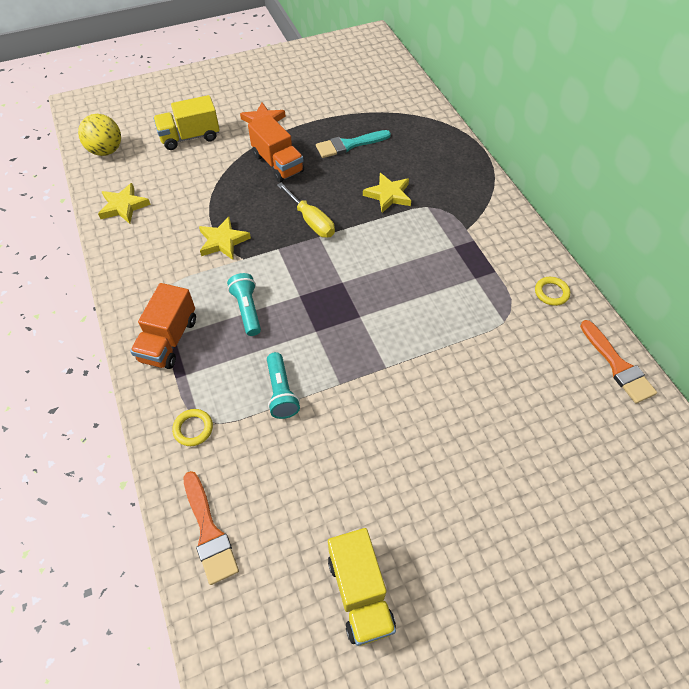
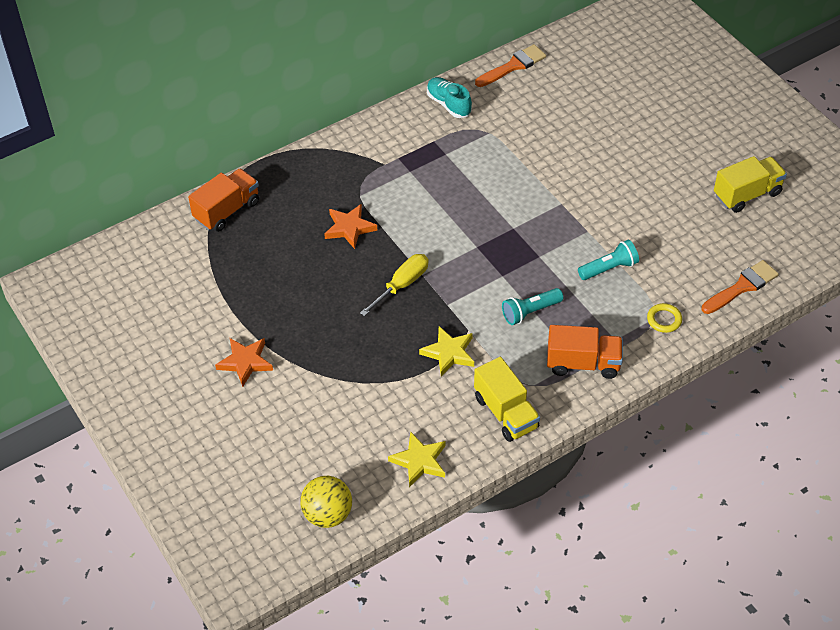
camera: 100 degrees left, 5 degrees down
yellow truck [153,95,220,150] -> yellow truck moved to [474,357,540,442]
orange truck [248,115,304,182] -> orange truck moved to [188,168,259,232]
turquoise brush [316,130,391,158] -> none
yellow star [363,173,411,213] -> orange star [324,204,377,249]
yellow ring [535,277,570,306] -> turquoise shoe [427,77,472,118]

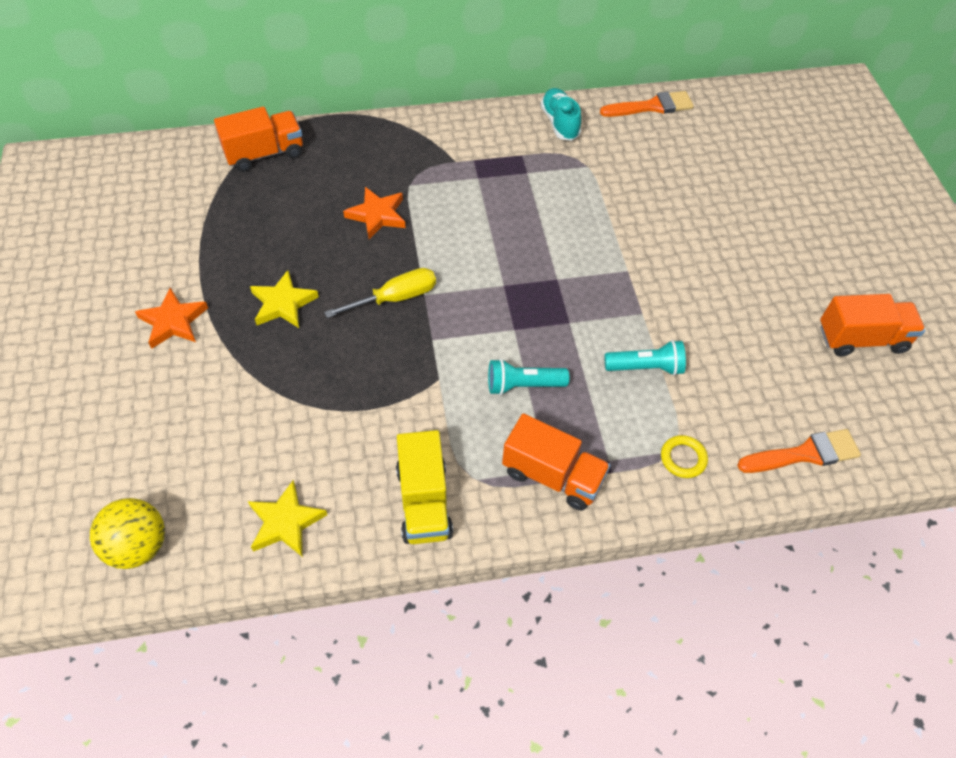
camera: 20 degrees right, 5 degrees up
yellow star [419,326,474,376] -> yellow star moved to [250,270,319,328]
yellow truck [714,156,787,213] -> orange truck [820,294,925,357]

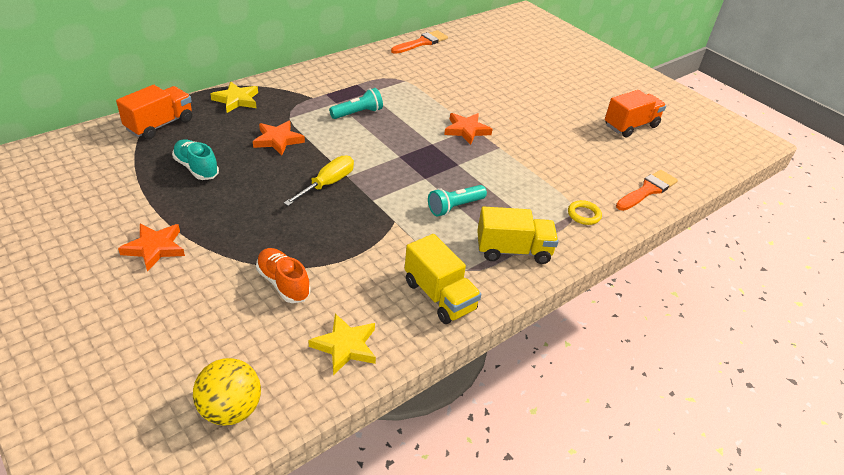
camera: 30 degrees left, 15 degrees down
yellow star [250,270,319,328] -> yellow star moved to [210,82,258,113]
orange truck [502,414,610,511] -> yellow truck [477,207,559,264]
turquoise shoe [541,88,581,141] -> turquoise shoe moved to [172,139,219,180]
turquoise flashlight [605,340,686,376] -> turquoise flashlight moved to [329,88,383,119]
none -> orange shoe [256,248,311,303]
none -> orange star [444,113,492,145]

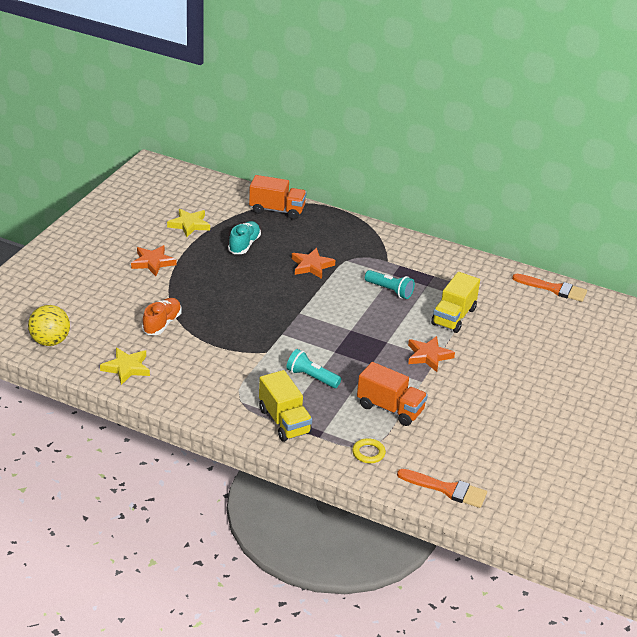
camera: 65 degrees right, 5 degrees down
yellow star [210,82,258,113] -> yellow star moved to [167,209,210,237]
yellow screwdriver [284,155,354,206] -> none
yellow truck [405,234,481,324] -> yellow truck moved to [431,272,480,333]
orange truck [605,90,666,138] -> orange truck moved to [357,362,428,426]

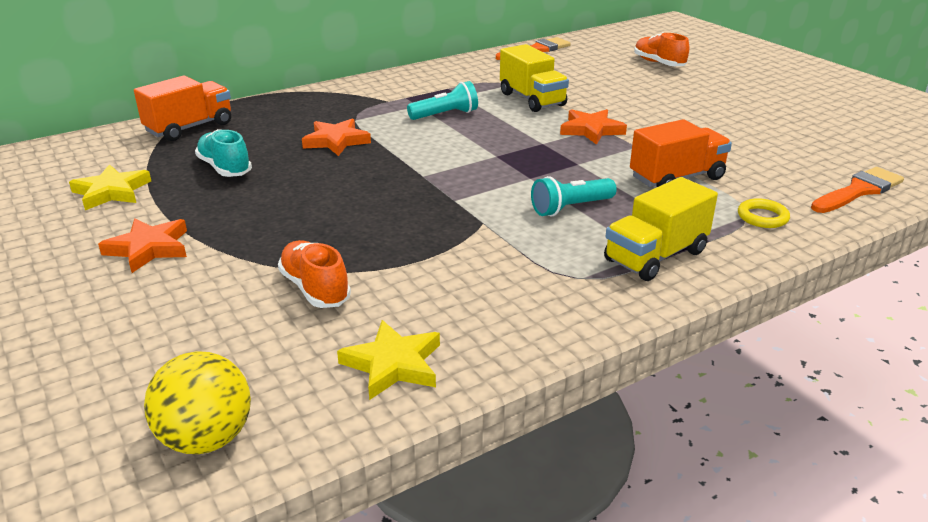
camera: 55 degrees left, 5 degrees down
yellow truck [259,370,312,442] -> yellow truck turned 135 degrees clockwise [604,177,718,281]
none -> orange shoe [634,32,689,66]

